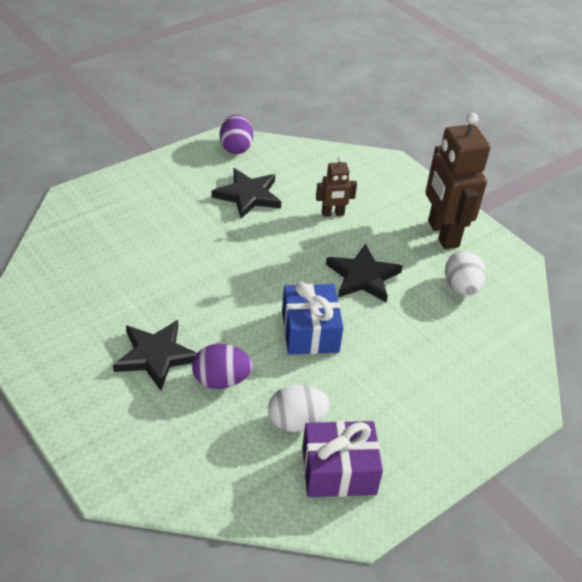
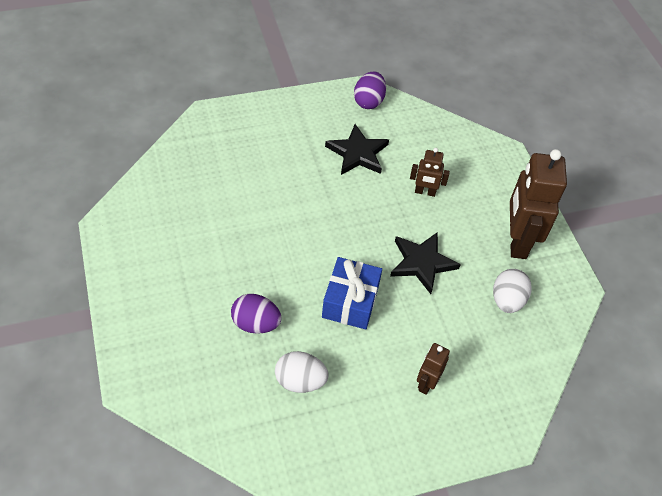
camera: 20 degrees right, 10 degrees up
black star [113,320,197,391] -> none
purple gift [302,421,383,497] -> none
none -> brown robot [417,343,450,395]

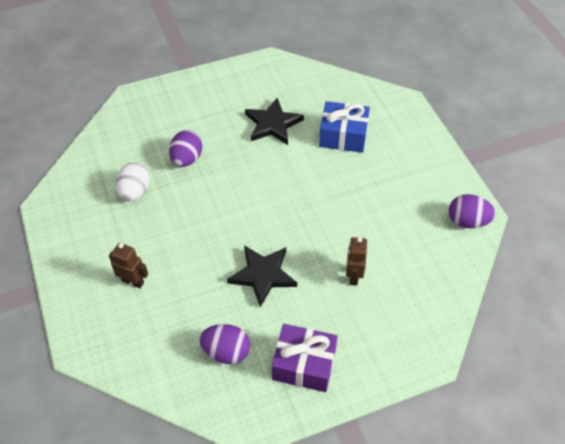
camera: 90 degrees right, 0 degrees up
blue gift [322,257,382,329] -> blue gift moved to [319,101,370,153]
black star [325,124,389,175] -> black star moved to [245,98,304,145]
white egg [493,269,532,313] -> purple egg [199,324,250,364]
brown robot [510,149,567,259] -> purple gift [272,324,338,392]

